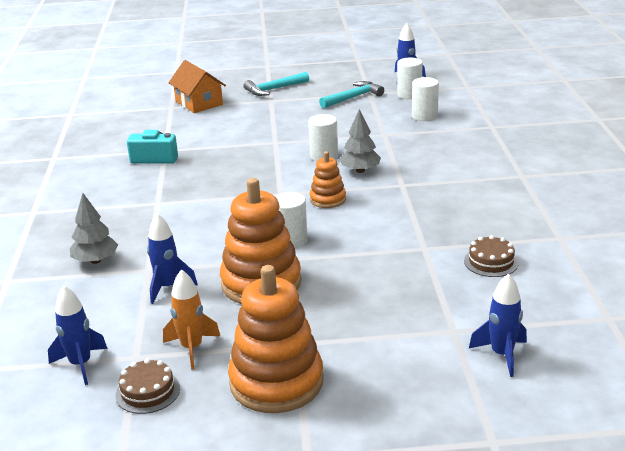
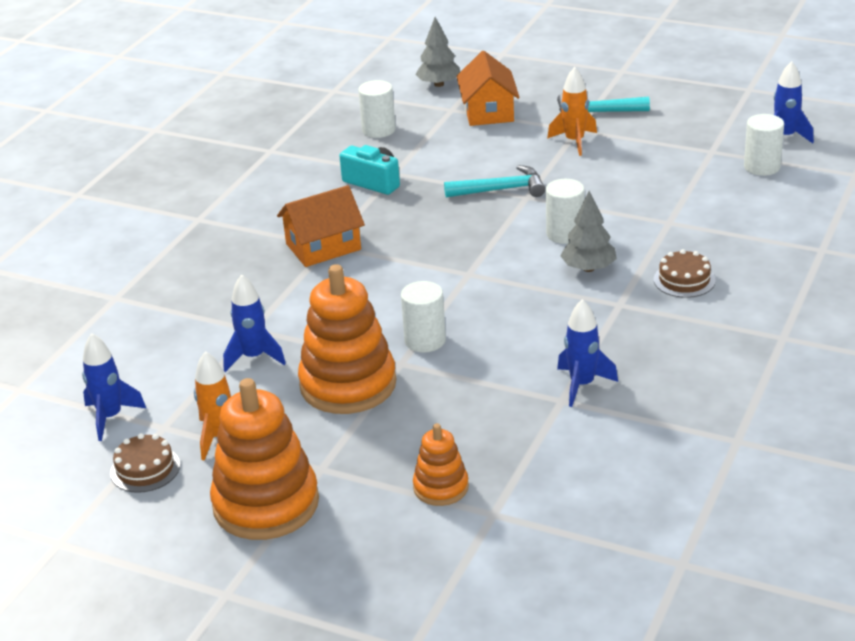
camera: 30 degrees right, 5 degrees up
grey tree [70,193,118,264] -> grey tree moved to [415,17,460,87]
orange stacking toy [310,151,346,208] -> orange stacking toy moved to [413,423,469,506]
turquoise hammer [319,81,384,108] -> turquoise hammer moved to [444,165,545,197]
white cylinder [412,77,439,121] -> white cylinder moved to [358,80,396,138]
brown cake [464,235,519,277] -> brown cake moved to [654,249,716,298]
blue rocket [469,273,527,377] -> blue rocket moved to [557,299,618,407]
none -> orange house [277,185,365,267]
none -> orange rocket [547,67,597,156]

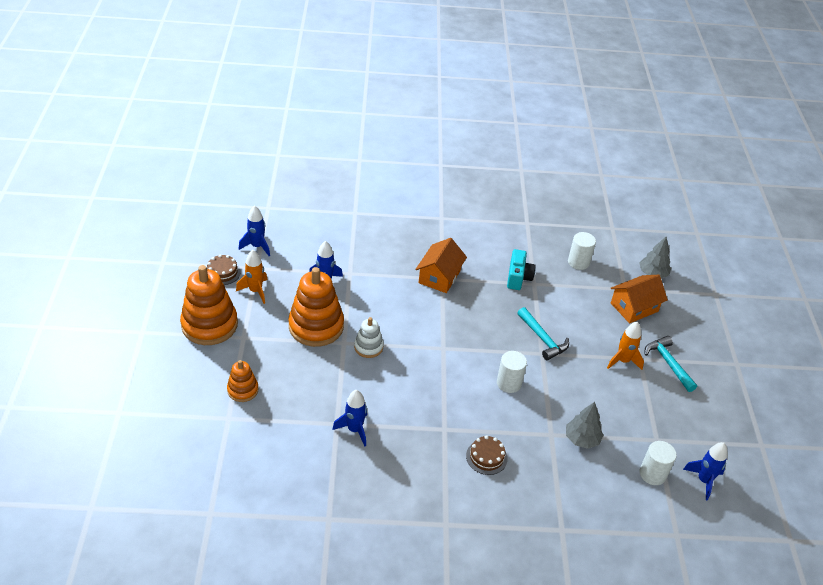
camera: 60 degrees right, 10 degrees up
orange house [277,185,365,267] -> orange house turned 75 degrees clockwise [415,238,467,293]
white cylinder [401,281,446,352] -> white stacking toy [354,317,384,358]
grey tree [561,191,617,272] -> grey tree moved to [566,402,604,449]

